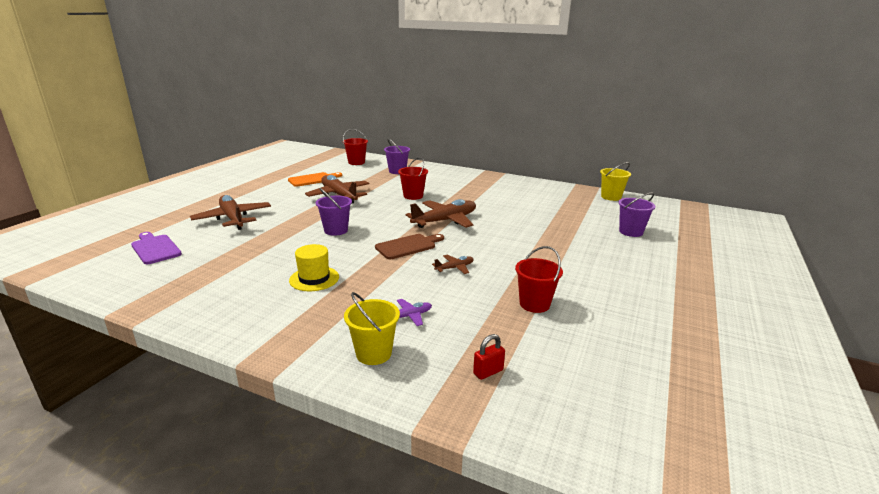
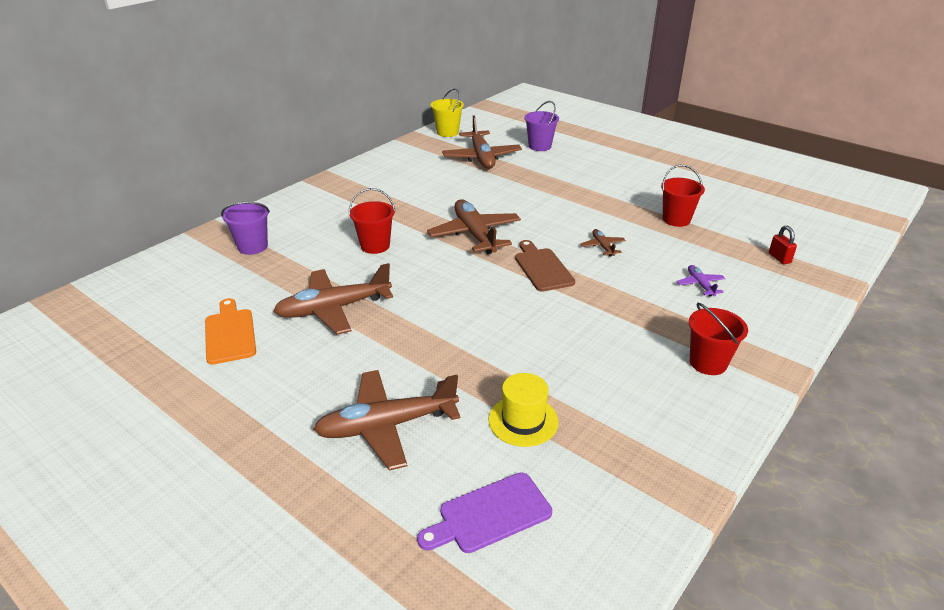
camera: 75 degrees left, 10 degrees up
yellow hat [289,244,339,291] -> yellow hat moved to [489,373,559,447]
purple bucket [316,188,352,236] -> none
red bucket [343,129,368,165] -> red bucket moved to [689,303,748,375]
yellow bucket [344,292,400,365] -> none
none -> brown plane [442,116,522,169]

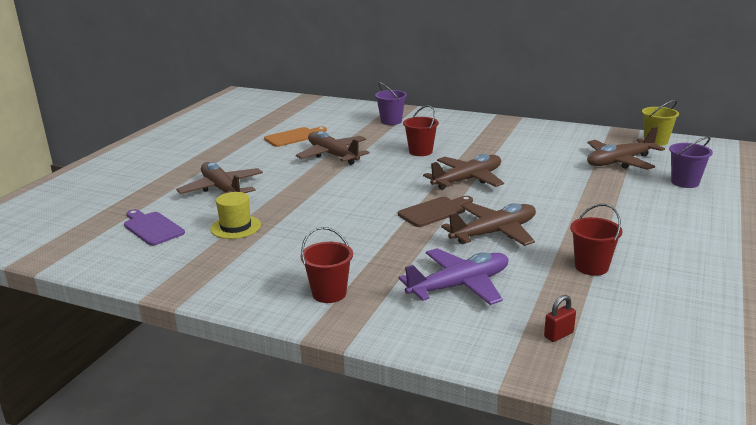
camera: 75 degrees right, 10 degrees down
brown plane [581,229,626,257] -> brown plane [441,203,536,246], size x2.13
purple plane [677,265,726,297] -> purple plane [398,248,509,305], size x2.13

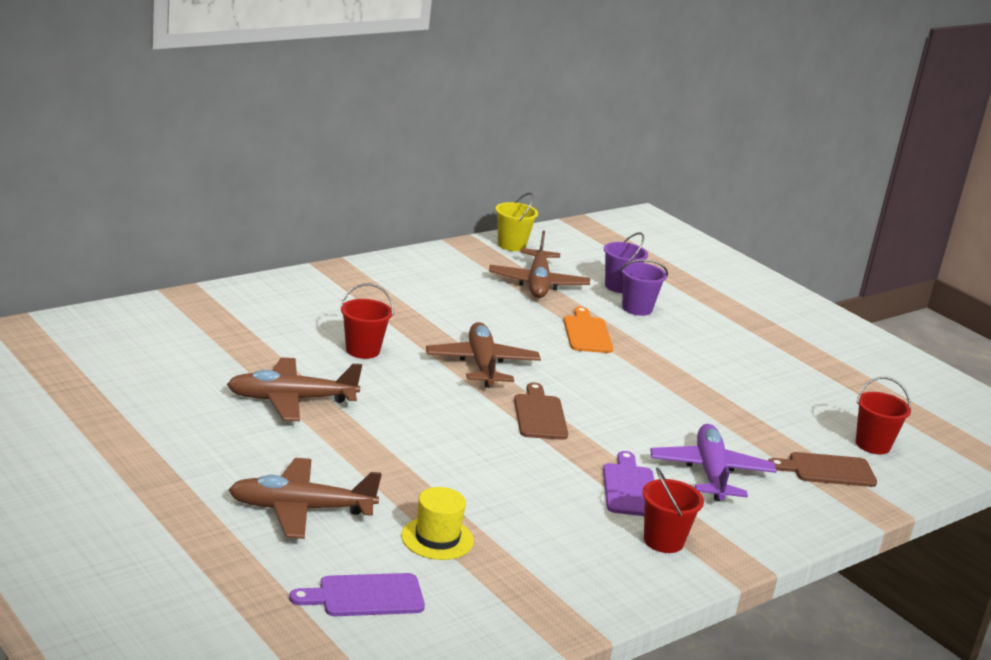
camera: 65 degrees left, 0 degrees up
orange cutting board [264,127,327,147] -> orange cutting board moved to [564,307,613,353]
purple bucket [375,82,407,125] -> purple bucket moved to [620,259,668,316]
brown plane [441,203,536,246] -> none
red padlock [544,295,576,342] -> brown cutting board [768,452,877,487]
red bucket [570,204,623,276] -> red bucket moved to [856,377,911,454]
none -> purple cutting board [603,451,654,516]

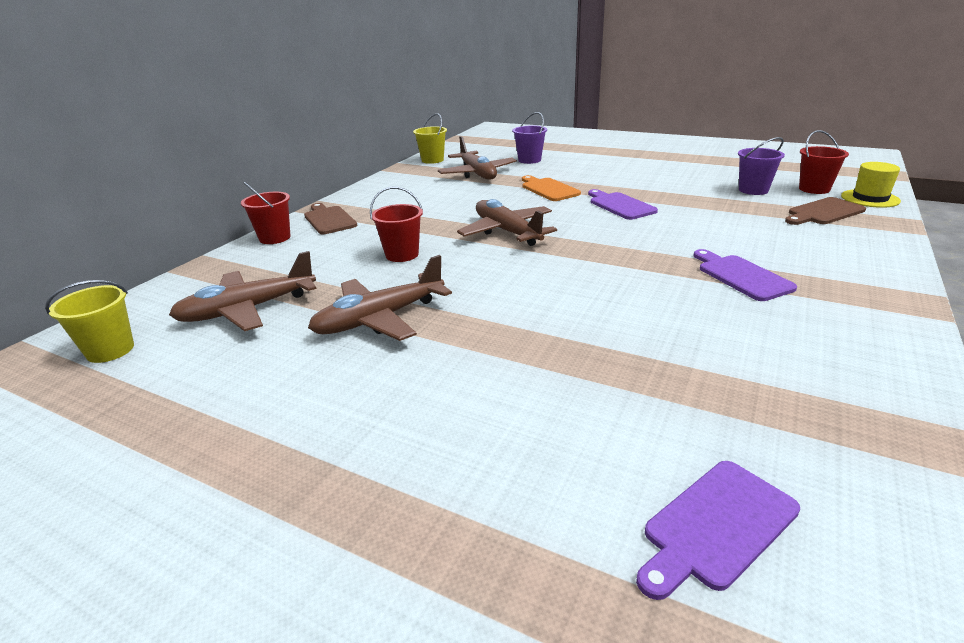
camera: 20 degrees left, 5 degrees up
brown plane [229,458,382,539] -> brown plane moved to [169,251,317,331]
yellow hat [401,487,474,560] -> yellow hat moved to [841,162,901,208]
brown cutting board [514,382,568,440] -> brown cutting board moved to [304,203,357,234]
purple bucket [620,259,668,316] -> purple bucket moved to [738,137,785,195]
red bucket [642,467,704,553] -> red bucket moved to [241,182,291,244]
purple plane [650,424,777,501] -> none
none -> yellow bucket [45,280,134,363]
none -> purple cutting board [588,189,658,220]

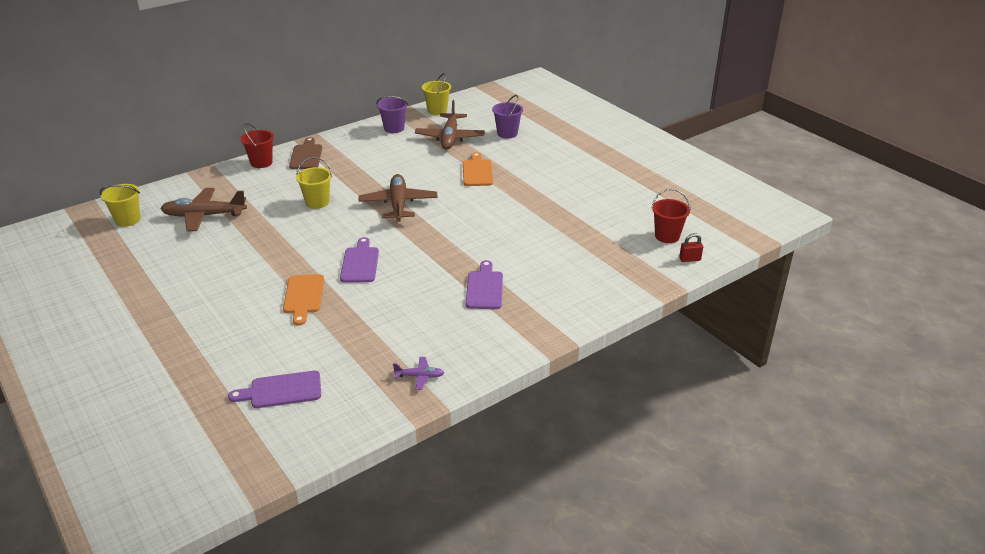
camera: 25 degrees right, 5 degrees up
brown plane [308,255,452,341] -> none
red bucket [370,187,423,262] -> yellow bucket [296,157,332,209]
purple cutting board [588,189,658,220] -> purple cutting board moved to [340,237,379,283]
purple bucket [738,137,785,195] -> purple bucket moved to [377,96,408,133]
brown cutting board [785,197,866,225] -> none
yellow hat [841,162,901,208] -> red padlock [679,233,703,262]
none -> orange cutting board [283,274,324,326]
none -> purple plane [393,357,444,390]

